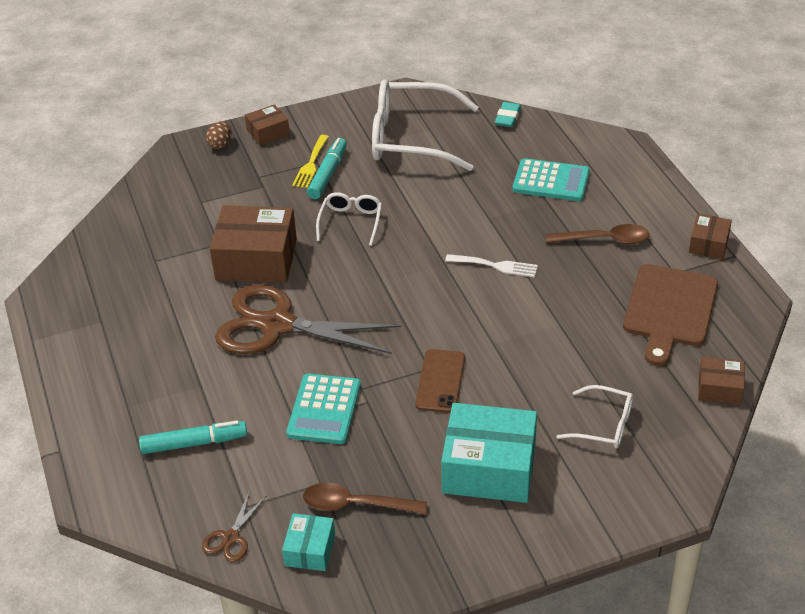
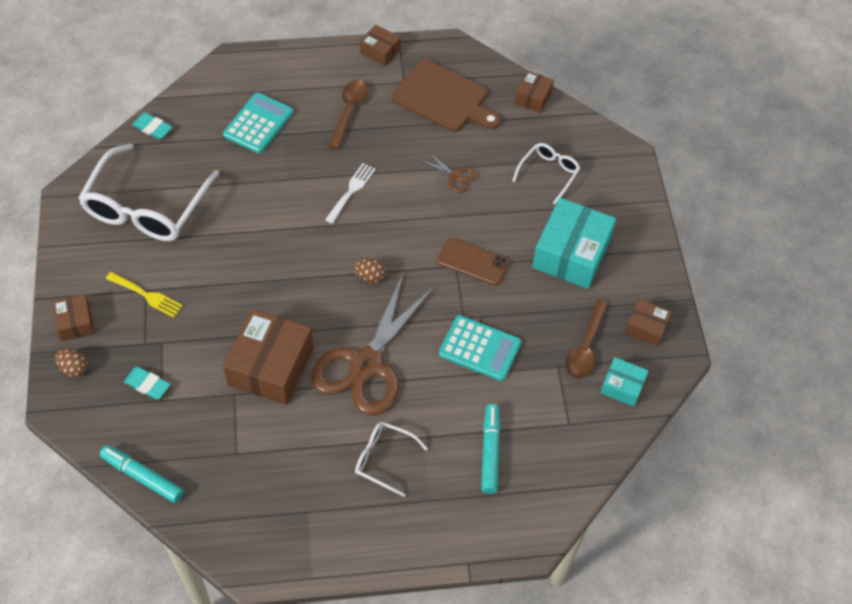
camera: 80 degrees left, 15 degrees up
brown scissors [202,491,266,562] -> brown scissors moved to [418,150,478,193]
turquoise marker [307,138,347,199] -> turquoise marker moved to [99,445,184,503]
white glasses [316,192,382,246] -> white glasses moved to [355,422,428,497]
none -> turquoise eraser [124,367,171,400]
none -> brown egg [354,258,386,283]
none -> brown box [625,299,672,346]

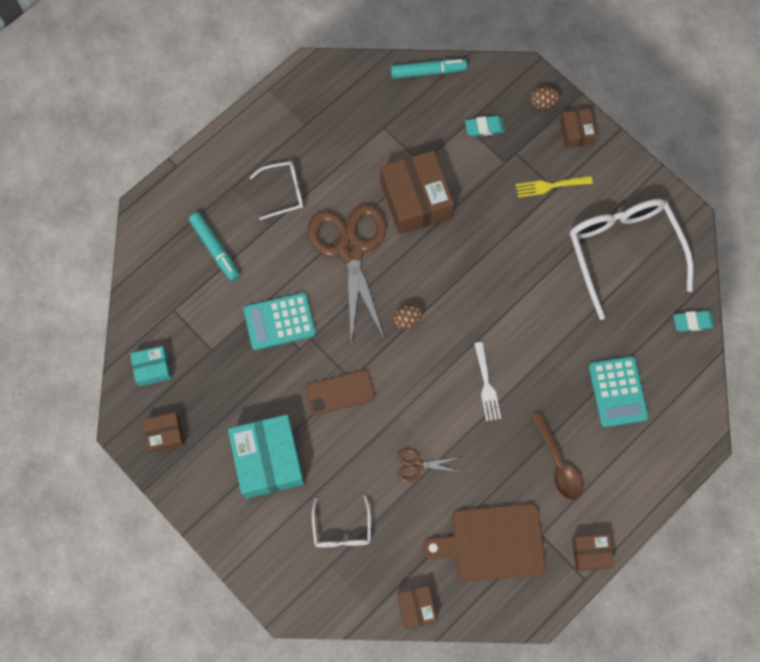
camera: 145 degrees right, 15 degrees up
brown box [53,294,94,341] -> brown box turned 45 degrees clockwise [560,109,597,148]
brown spoon [566,299,608,379] -> none

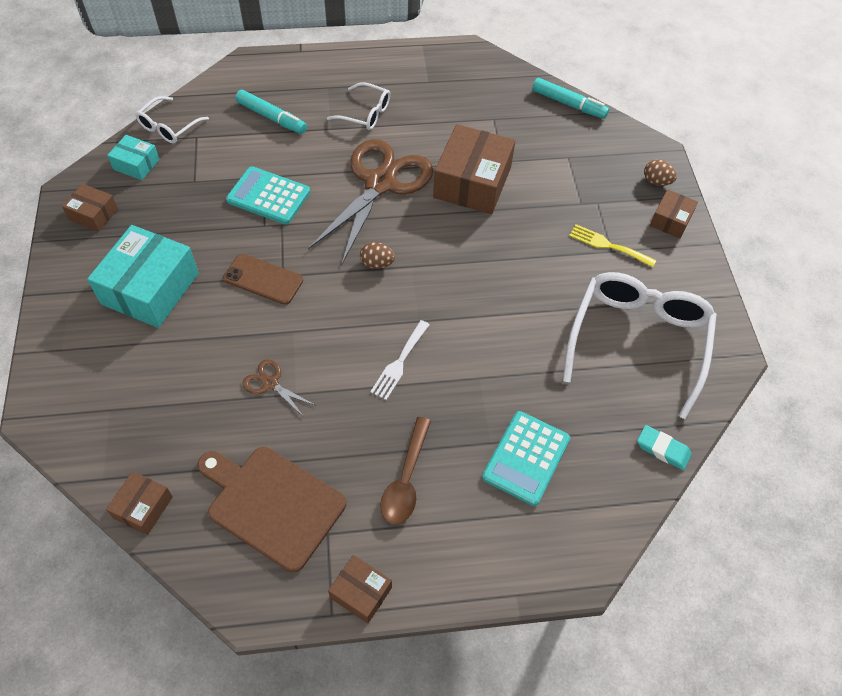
camera: 35 degrees right, 15 degrees down
turquoise marker [189,212,240,281] -> turquoise marker turned 60 degrees counterclockwise [235,90,307,134]
white glasses [312,495,371,548] -> white glasses moved to [135,96,209,144]
turquoise eraser [465,116,505,137] -> none

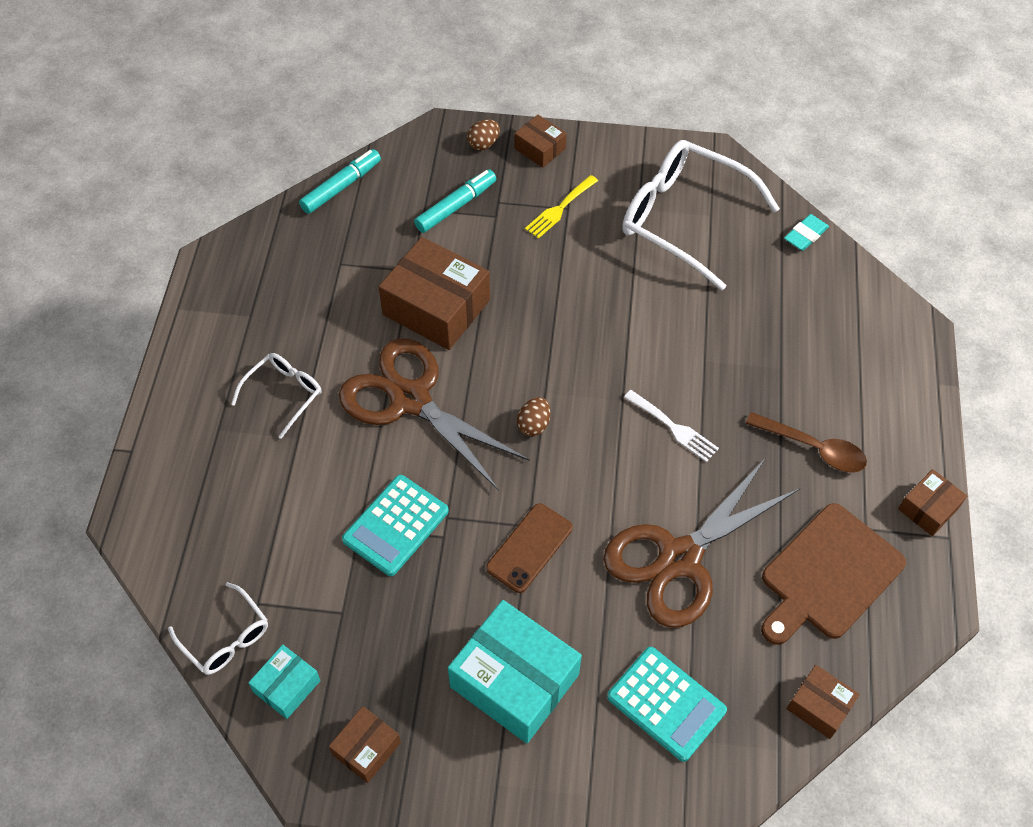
camera: 75 degrees left, 0 degrees up
turquoise marker [235,90,307,134] -> turquoise marker moved to [414,169,496,233]
brown scissors [243,359,315,417] -> brown scissors [603,459,800,628], size x2.41
turquoise calculator [482,411,570,506] -> turquoise calculator moved to [607,647,727,762]

